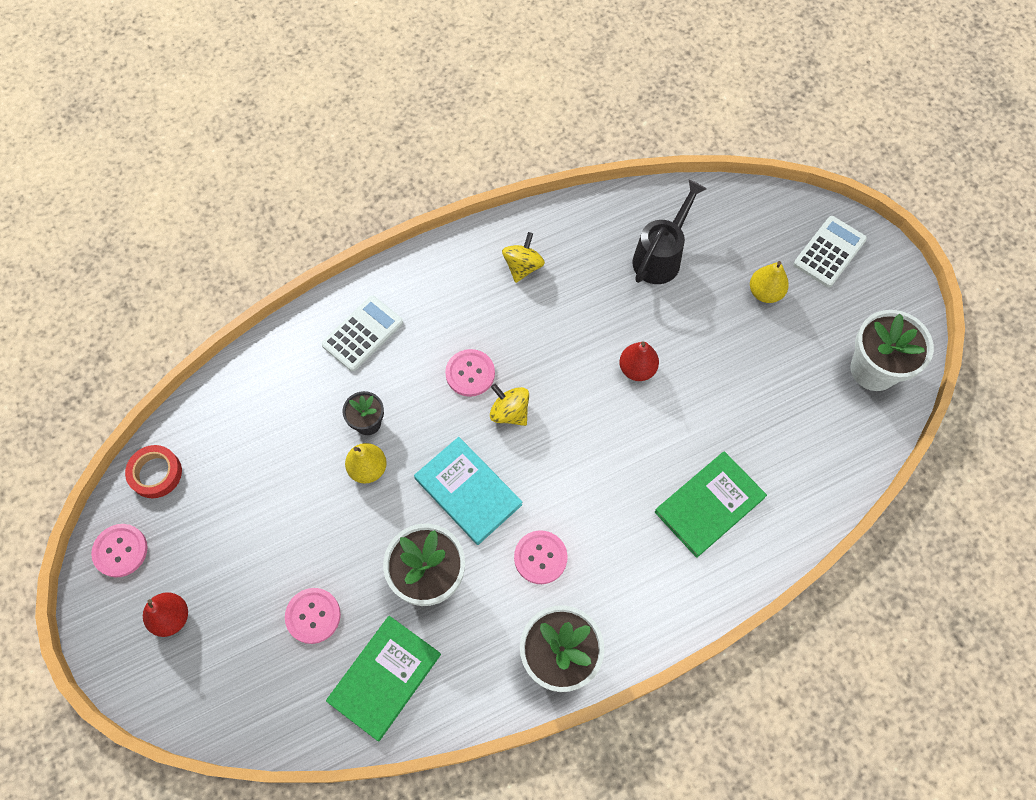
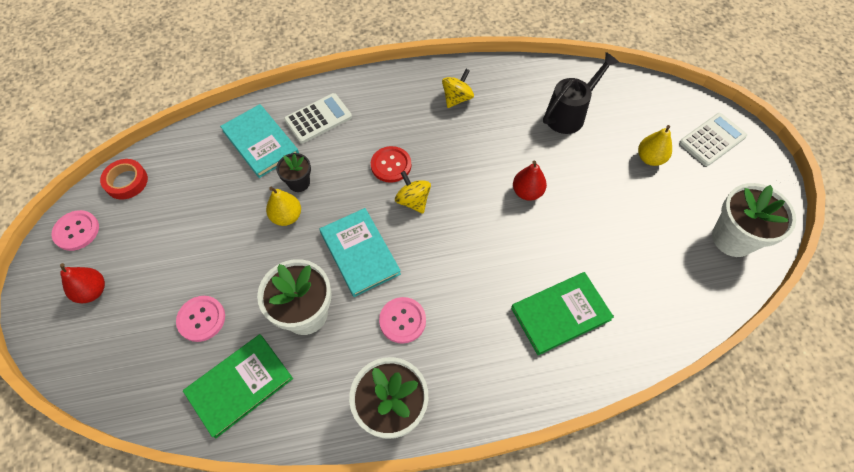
camera: 15 degrees right, 5 degrees down
pink button [445,349,495,397] -> red button [371,146,411,183]
none -> turquoise book [220,104,299,178]

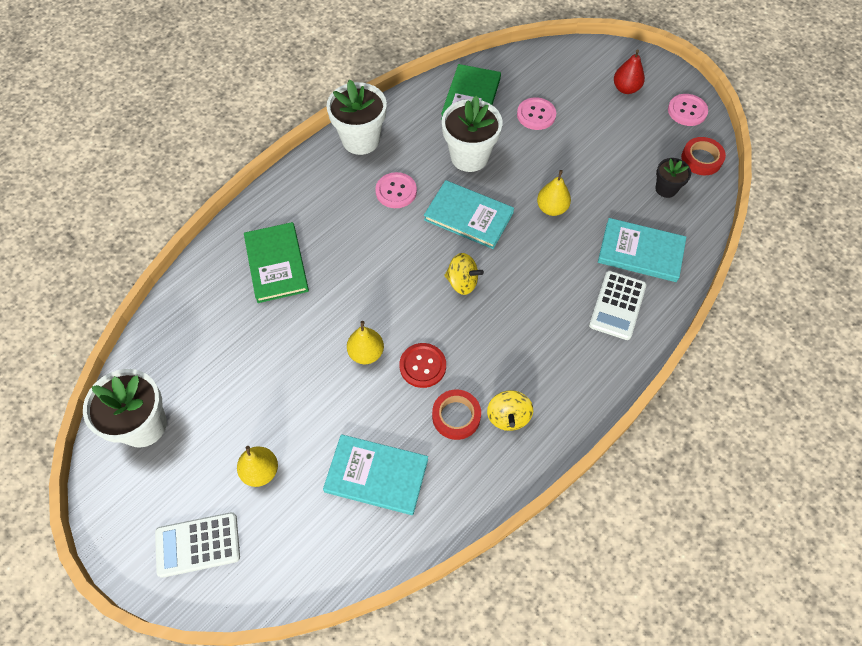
camera: 145 degrees right, 0 degrees up
black flower pot [276,153,311,192] -> black flower pot moved to [655,158,691,198]
red button [371,146,411,183] -> red button moved to [399,343,446,388]
green book [511,272,614,355] -> green book turned 45 degrees counterclockwise [244,222,309,303]
red pear [513,161,547,201] -> yellow pear [347,321,384,364]
black watering can [543,52,619,134] -> turquoise book [323,434,428,515]
white calculator [679,113,747,166] -> white calculator turned 60 degrees clockwise [155,512,240,578]
none -> red tape [432,390,481,440]

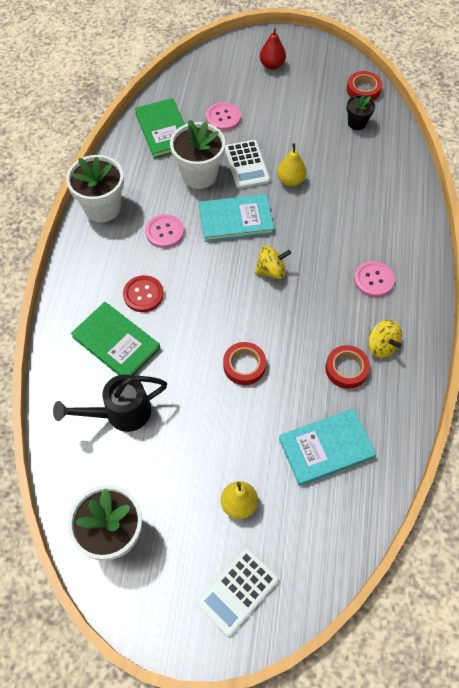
camera: 35 degrees left, 0 degrees up
yellow pear [347,321,384,364] -> red tape [223,342,266,385]
red button [399,343,446,388] -> red button moved to [123,275,164,312]
white calculator [589,271,647,340] -> white calculator moved to [225,140,270,189]
turquoise book [598,218,686,282] -> none
pink button [668,94,708,126] -> pink button moved to [354,261,395,297]
none -> black watering can [53,375,167,432]

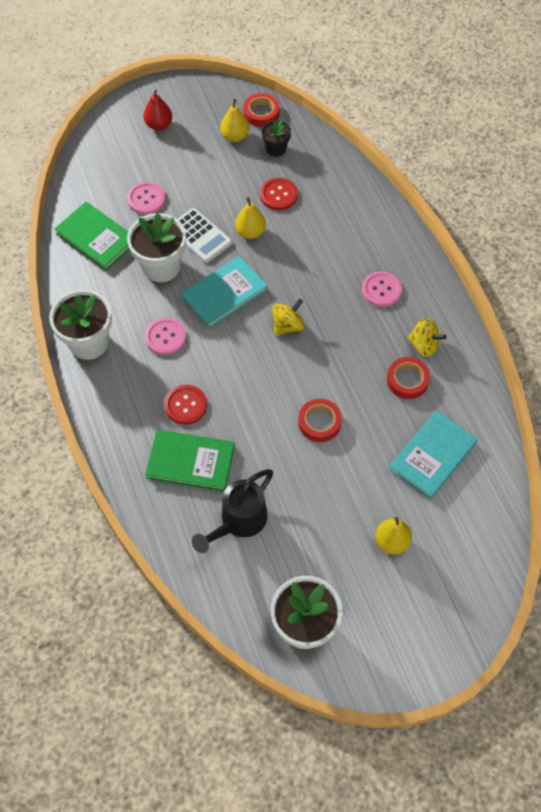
camera: 30 degrees left, 0 degrees up
white calculator [196,548,279,636] -> none
none -> yellow pear [220,99,249,142]
none -> red button [260,178,298,210]

